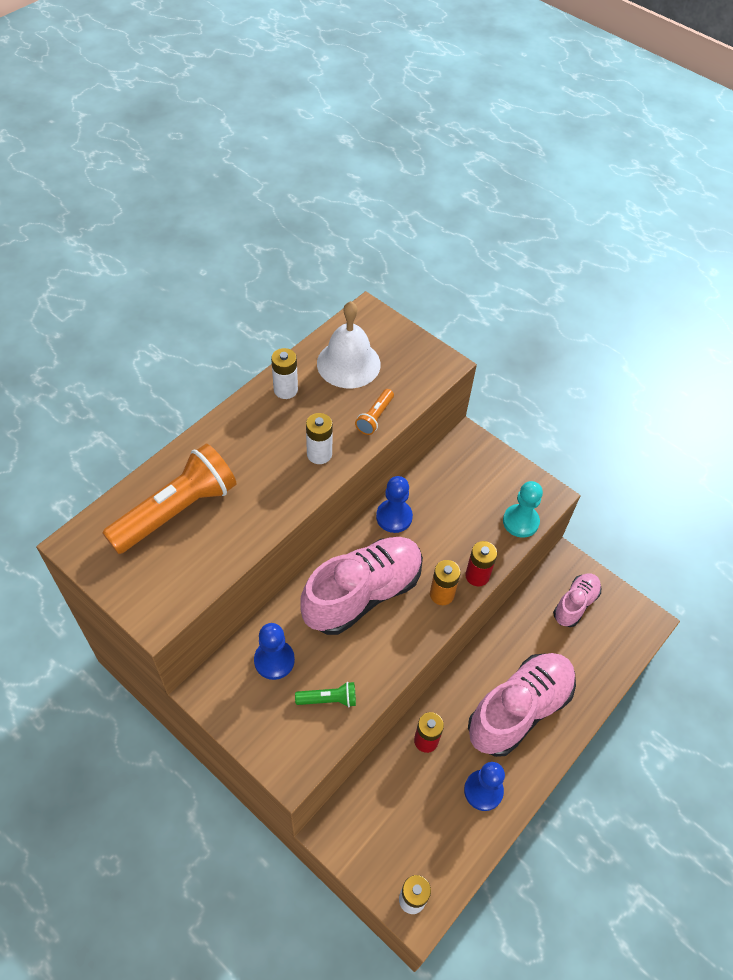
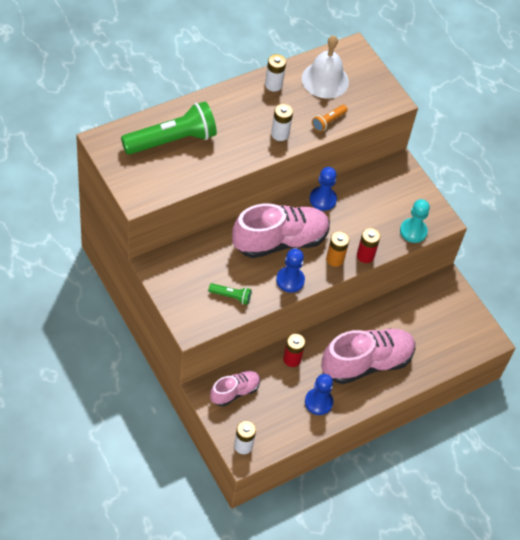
camera: 15 degrees right, 0 degrees up
orange flashlight [102,444,237,554] -> green flashlight [121,101,217,155]
blue pawn [254,623,295,680] -> blue pawn moved to [276,248,305,293]
pink shoe [553,573,601,627] -> pink shoe moved to [210,371,260,407]

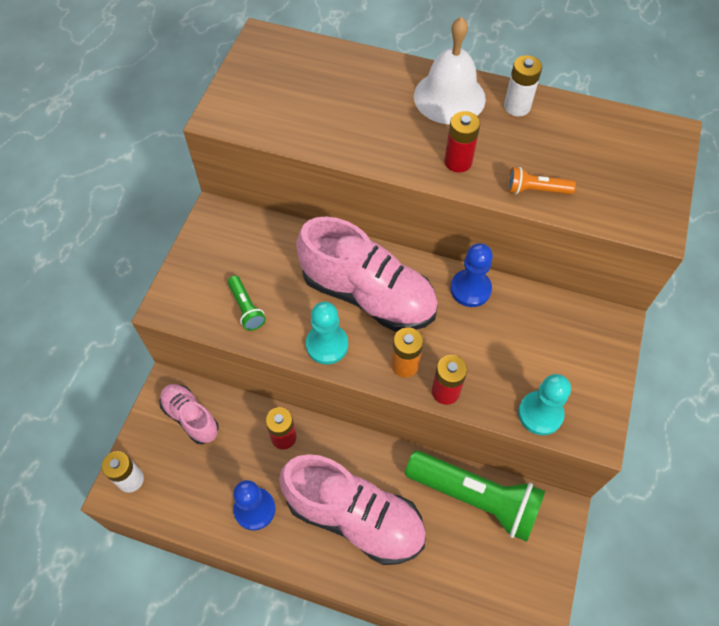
camera: 55 degrees right, 5 degrees up
green flashlight [121,101,217,155] -> green flashlight moved to [405,451,545,542]
pink shoe [210,371,260,407] -> pink shoe turned 150 degrees counterclockwise [160,384,219,444]
white battery [271,104,293,141] -> red battery [444,111,480,172]
blue pawn [276,248,305,293] -> turquoise pawn [306,302,348,365]
white bell [302,36,349,99] -> white bell moved to [414,16,486,124]

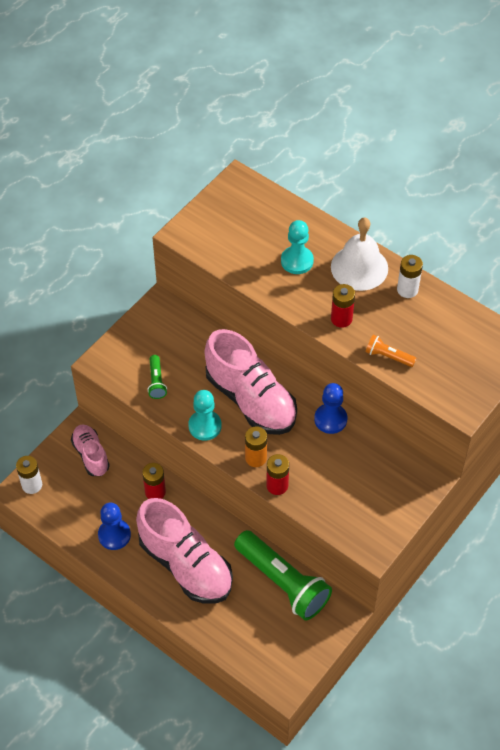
camera: 20 degrees right, 5 degrees down
turquoise pawn [518,374,571,435] -> turquoise pawn moved to [281,220,314,274]

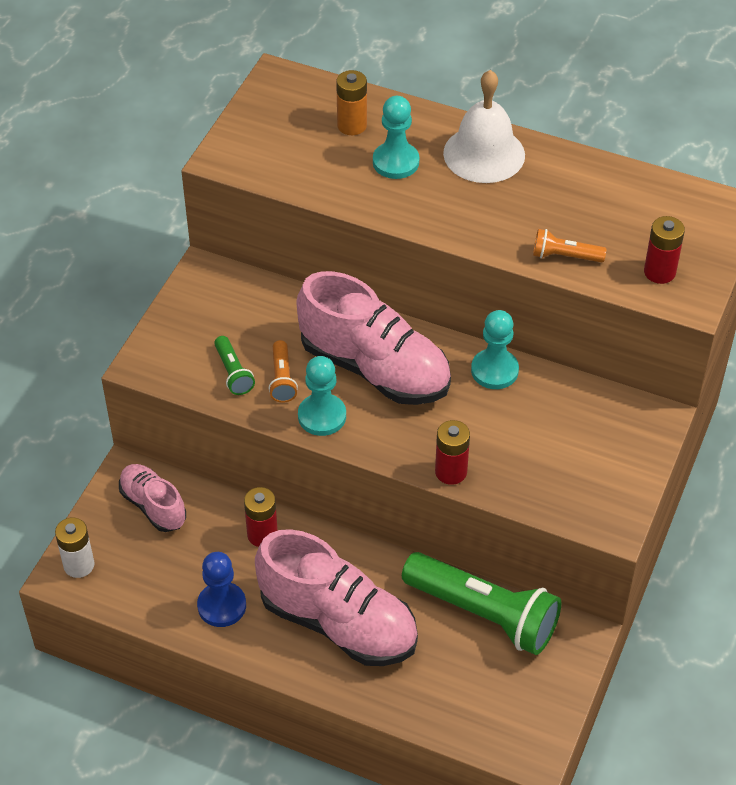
camera: 15 degrees left, 5 degrees down
orange battery [245,426,267,467] -> orange battery moved to [336,70,367,135]
blue pawn [314,383,347,434] -> turquoise pawn [471,310,519,389]
red battery [331,284,355,328] -> red battery moved to [644,216,685,284]
white battery [397,255,423,298] -> none
none -> orange flashlight [269,340,298,403]

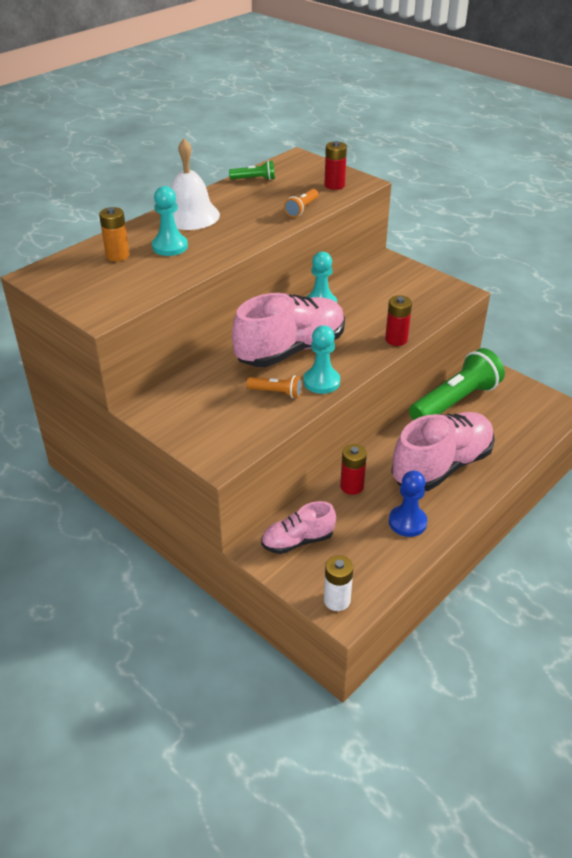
camera: 70 degrees left, 10 degrees down
green flashlight [214,336,255,395] -> green flashlight moved to [229,161,275,180]

